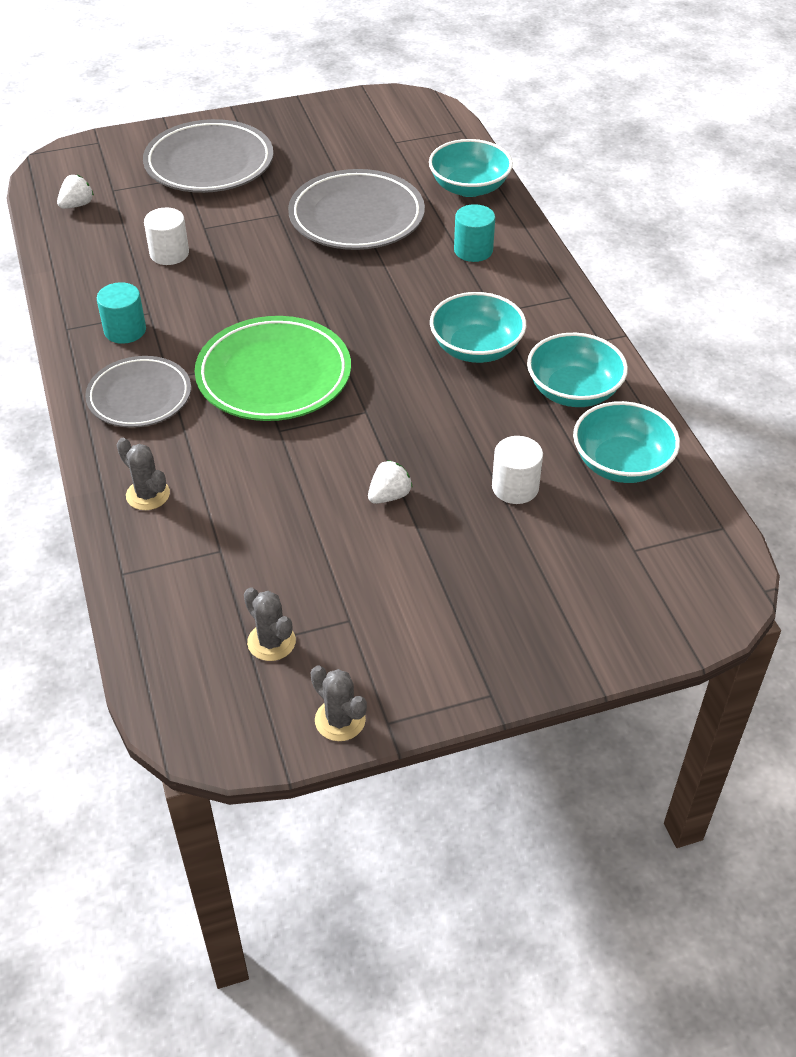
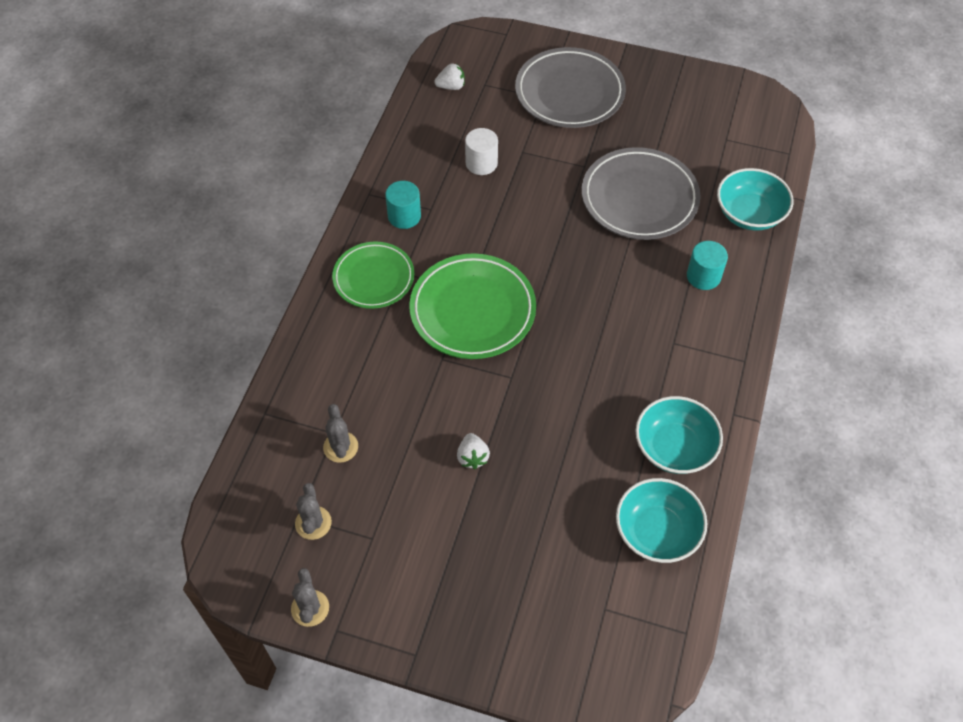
camera: 35 degrees right, 10 degrees up
grey plate [85,356,191,428] -> green plate [332,242,414,309]
grey cactus [117,438,170,510] -> grey cactus moved to [323,404,358,463]
white strawberry [368,460,412,504] -> white strawberry turned 90 degrees clockwise [457,433,490,469]
turquoise bowl [430,292,526,363] -> none
white cylinder [492,436,543,504] -> none

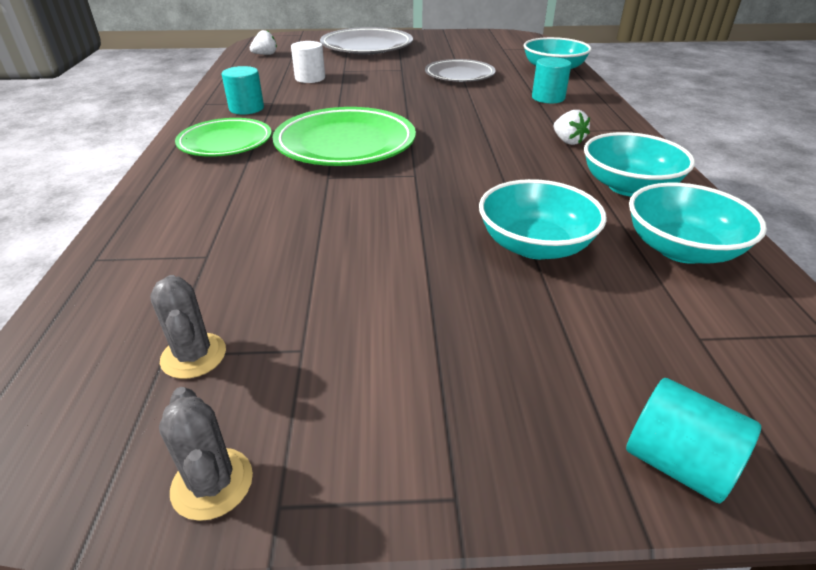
camera: 20 degrees left, 20 degrees down
grey cactus [323,404,358,463] -> none
white strawberry [457,433,490,469] -> white strawberry moved to [554,110,590,145]
grey plate [582,147,701,240] -> grey plate [425,59,496,82], size x0.66
none -> turquoise bowl [479,179,607,259]
none -> turquoise cylinder [626,378,761,504]

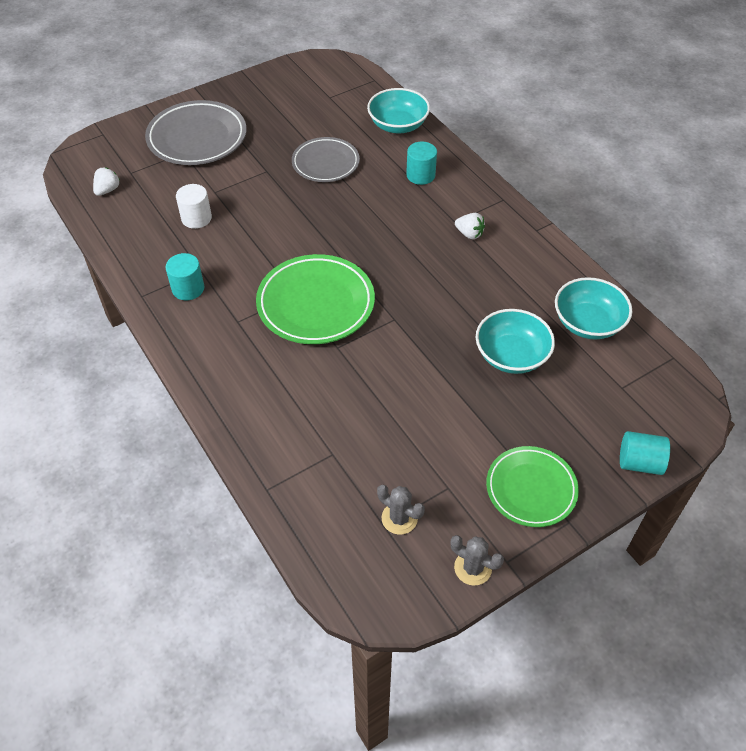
camera: 30 degrees left, 15 degrees up
green plate [175,118,272,157] -> green plate moved to [486,446,579,527]
turquoise bowl [584,132,695,196] -> none

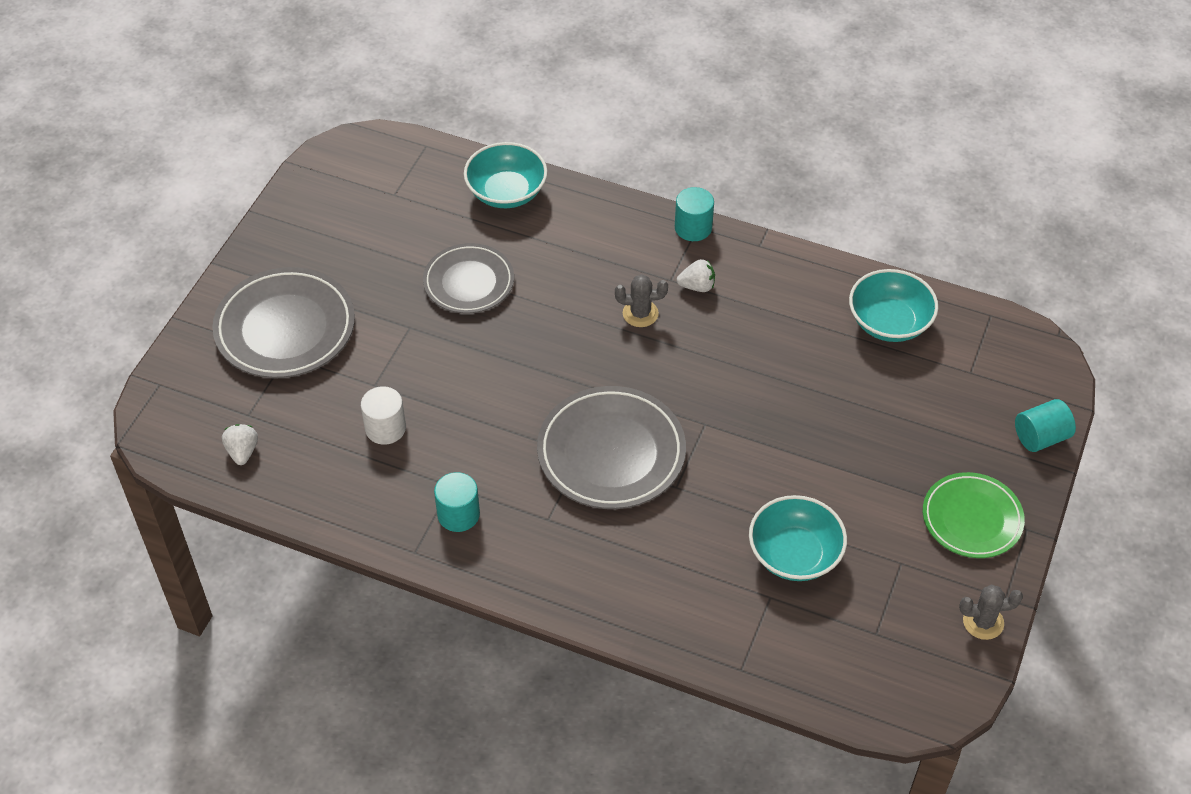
camera: 35 degrees left, 0 degrees up
green plate [256,254,375,344] -> grey plate [537,386,686,509]
grey cactus [377,485,425,535] -> grey cactus moved to [615,274,668,327]
turquoise cylinder [406,142,437,185] -> turquoise cylinder moved to [675,187,714,241]
turquoise bowl [476,309,555,374] -> turquoise bowl moved to [749,495,847,581]

